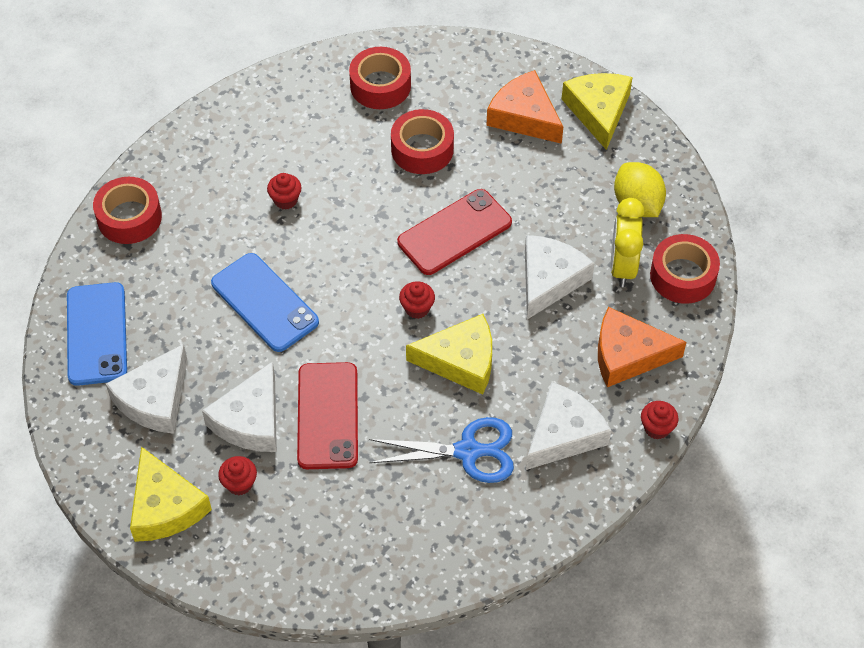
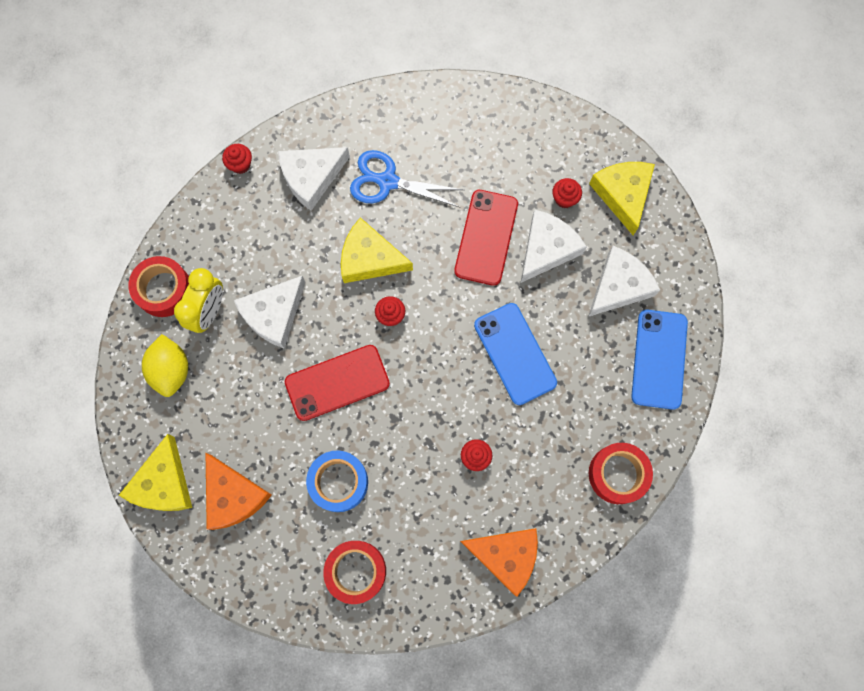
camera: 165 degrees left, 20 degrees up
red tape [391,109,454,174] -> blue tape [306,450,368,512]
orange cheese [598,307,686,387] -> orange cheese moved to [460,528,538,597]

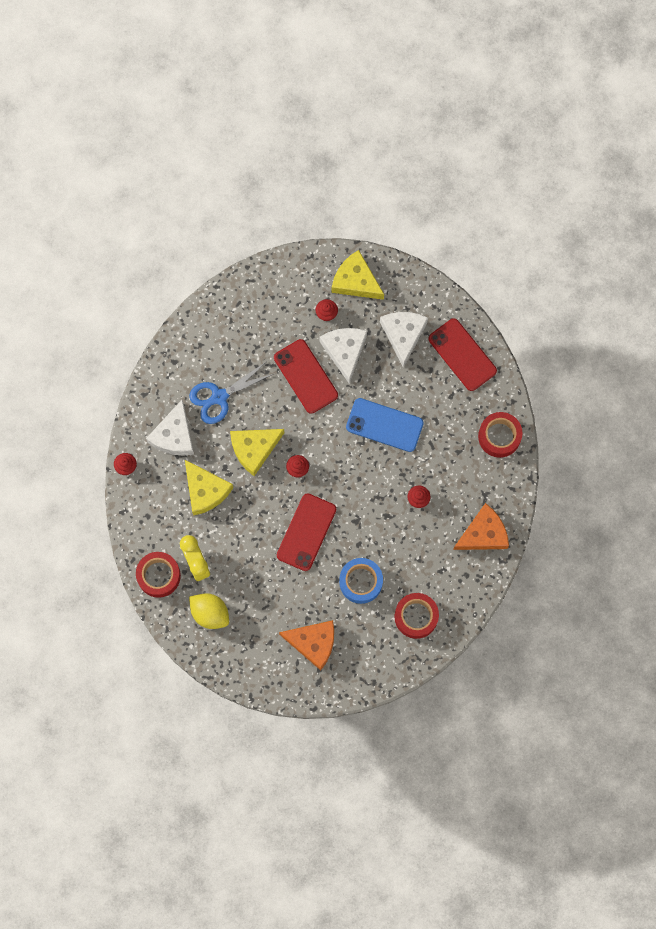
camera: 45 degrees left, 0 degrees up
yellow cheese [119,434,192,511] -> yellow cheese moved to [185,460,233,516]
white cheese [234,276,306,349] -> none
blue phone [631,310,688,410] -> red phone [428,318,497,391]

